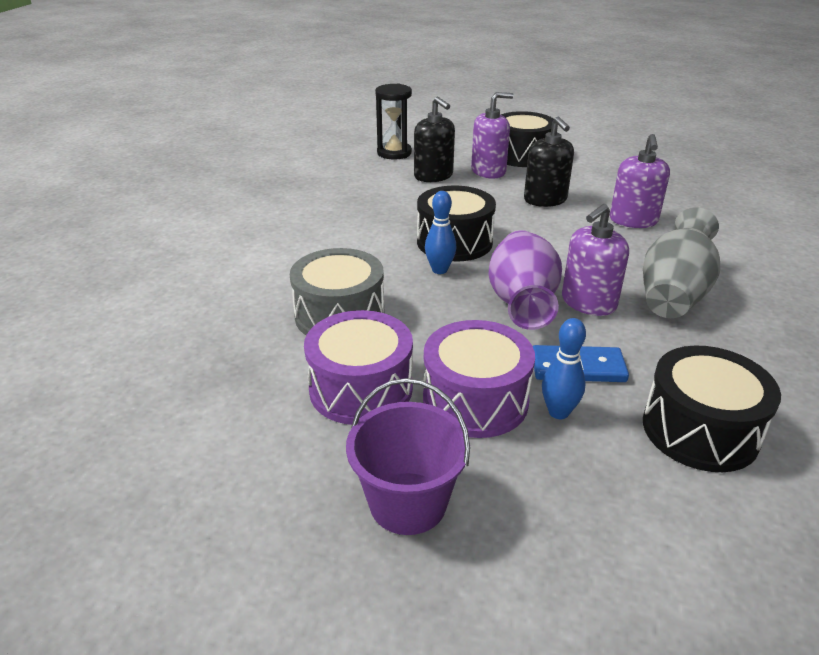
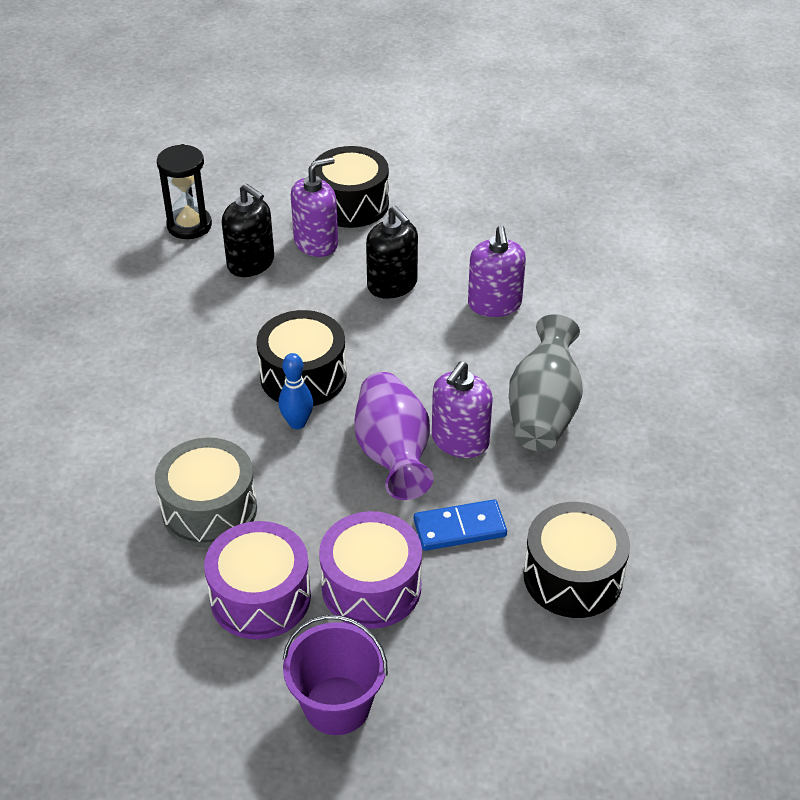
camera: 15 degrees left, 10 degrees up
blue bowling pin [542,318,586,419] -> none

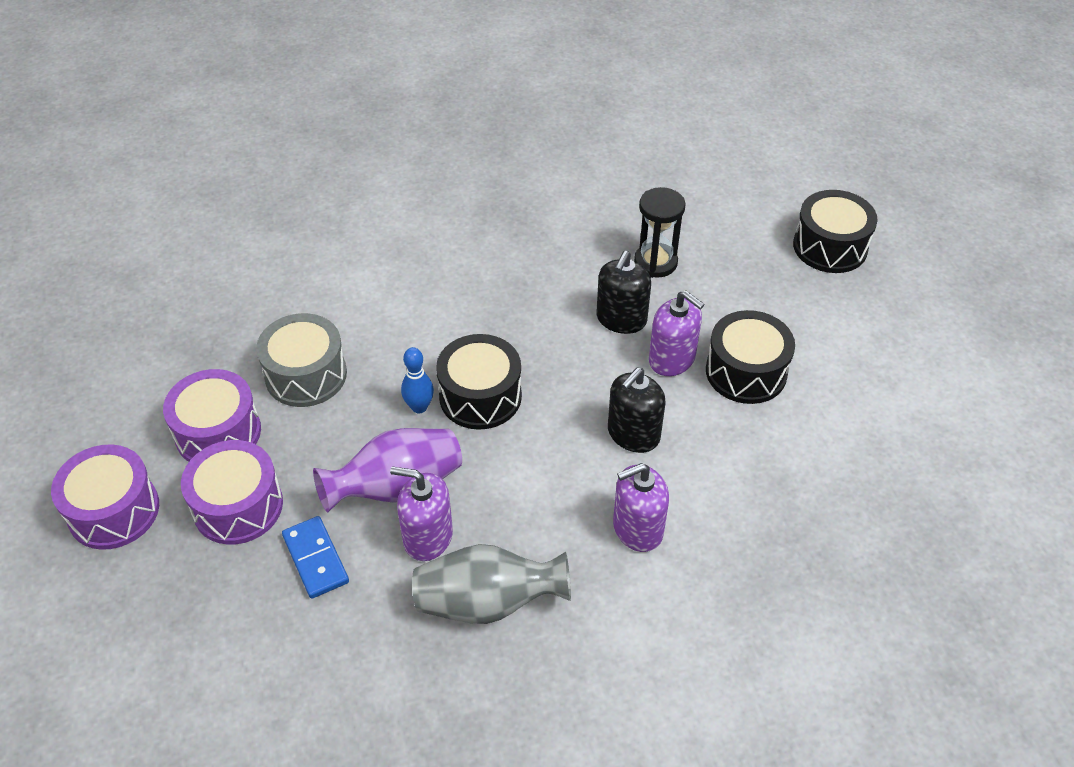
camera: 75 degrees right, 5 degrees up
purple bucket [283,615,388,735] -> purple drum [51,444,159,550]
black drum [523,502,630,618] -> black drum moved to [793,190,878,273]

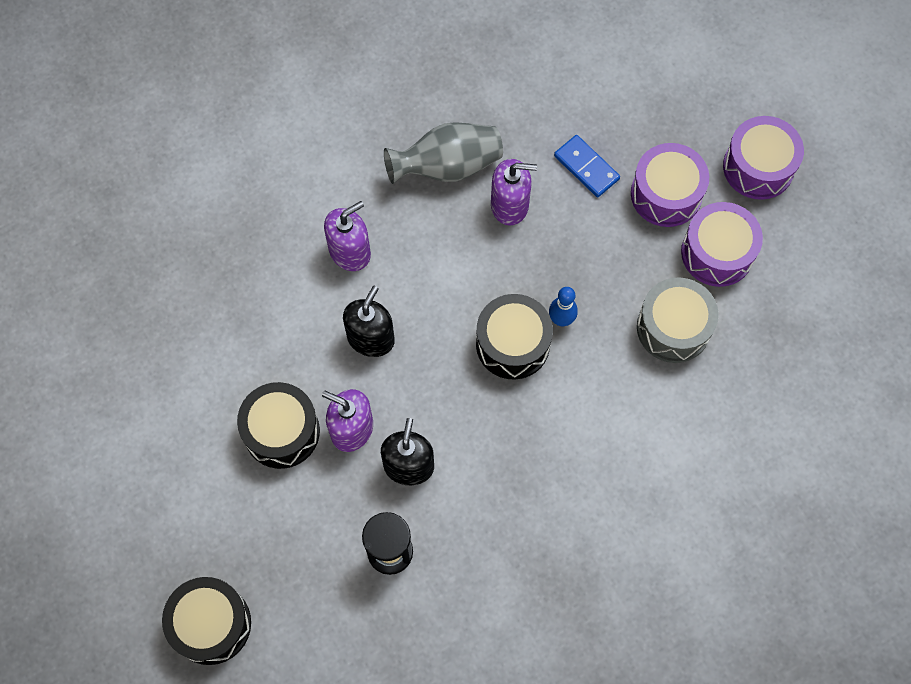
camera: 165 degrees right, 20 degrees up
purple vase [313,428,462,512] -> none

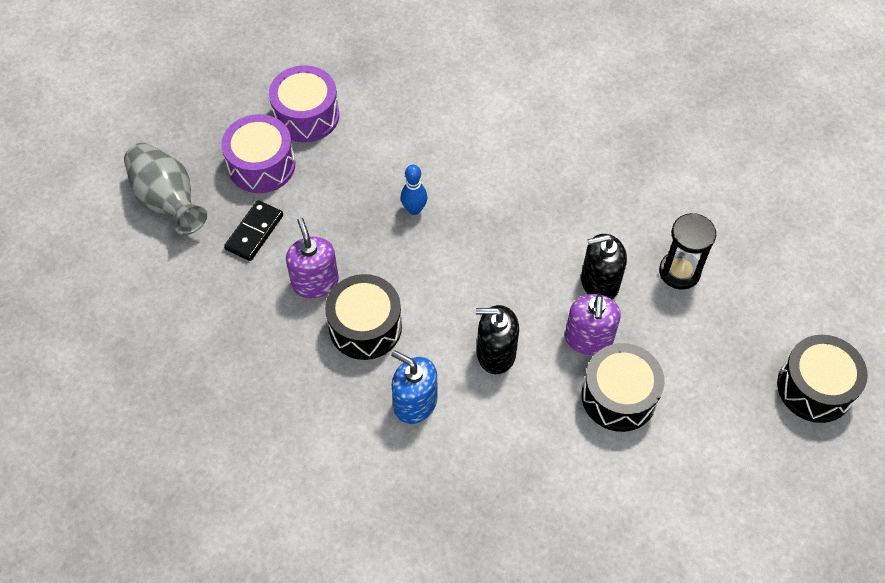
camera: 110 degrees left, 10 degrees down
purple soap dispenser [324,201,371,271] -> blue soap dispenser [391,350,438,424]
grey vase [384,122,503,184] -> grey vase moved to [124,143,207,235]
black drum [476,294,553,380] -> black drum moved to [325,274,402,360]
blue domino [554,135,620,197] -> black domino [224,200,283,261]
grey drum [637,278,719,363] -> none
purple drum [723,116,804,200] -> none

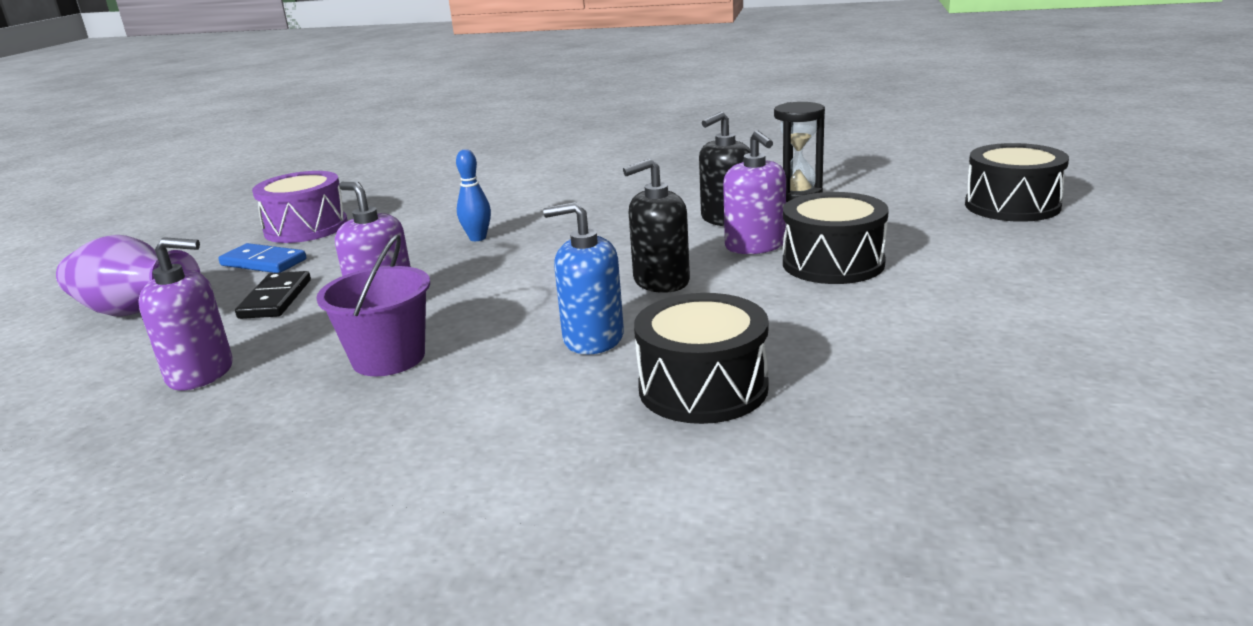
camera: 25 degrees left, 35 degrees down
grey vase [124,143,207,235] -> purple vase [56,235,200,317]
purple drum [221,114,295,193] -> blue domino [218,243,306,273]
black drum [325,274,402,360] -> black drum moved to [634,293,769,424]
none -> purple soap dispenser [138,237,233,390]
none -> purple bucket [316,235,430,376]

